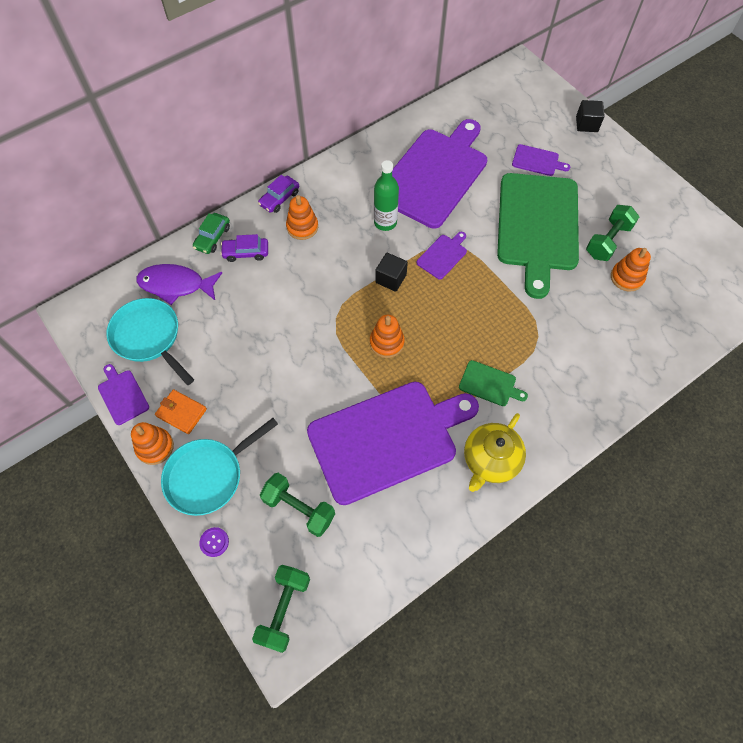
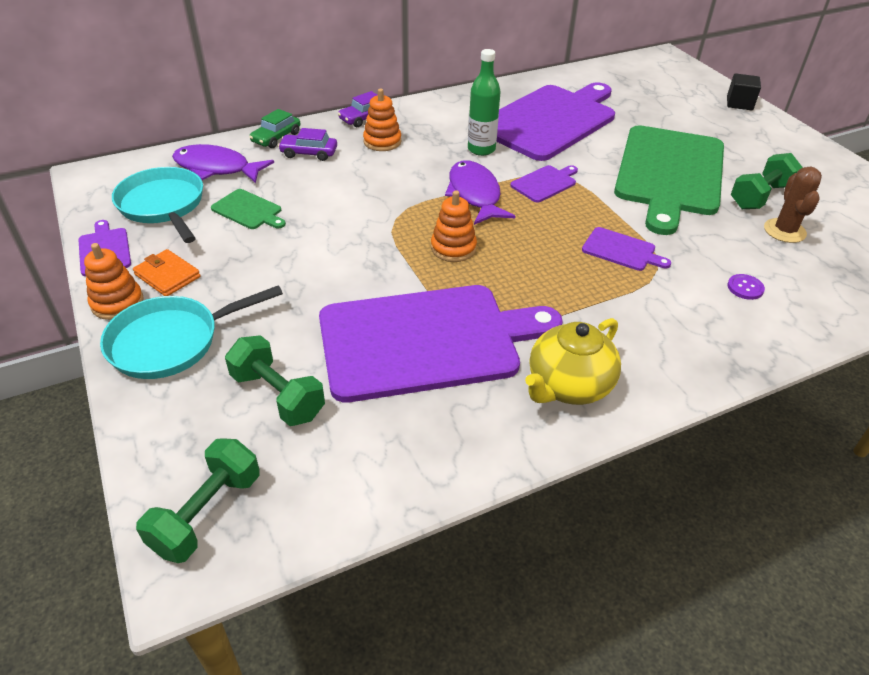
camera: 10 degrees right, 20 degrees down
purple button [199,527,229,557] -> purple button moved to [727,274,765,300]
black cube [375,253,408,292] -> purple fish [445,160,516,225]
green cutting board [459,360,528,406] -> green cutting board moved to [211,189,286,229]
purple cutting board [512,144,570,176] -> purple cutting board moved to [582,227,671,271]
orange stacking toy [611,248,651,292] -> brown cactus [764,167,822,243]

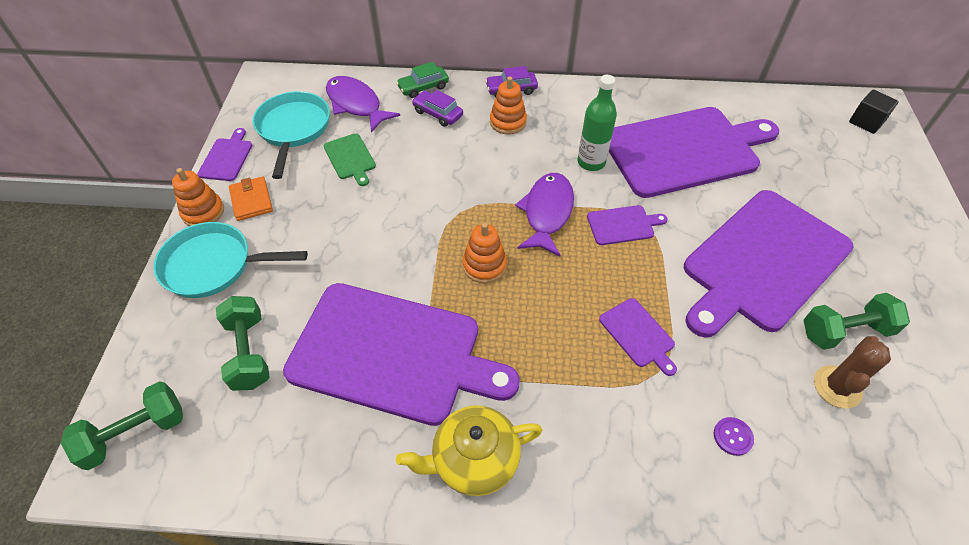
camera: 30 degrees right, 10 degrees up
green cutting board [614,125,724,235] -> purple cutting board [684,190,853,338]
black cube [727,73,761,110] -> black cube moved to [849,90,899,134]

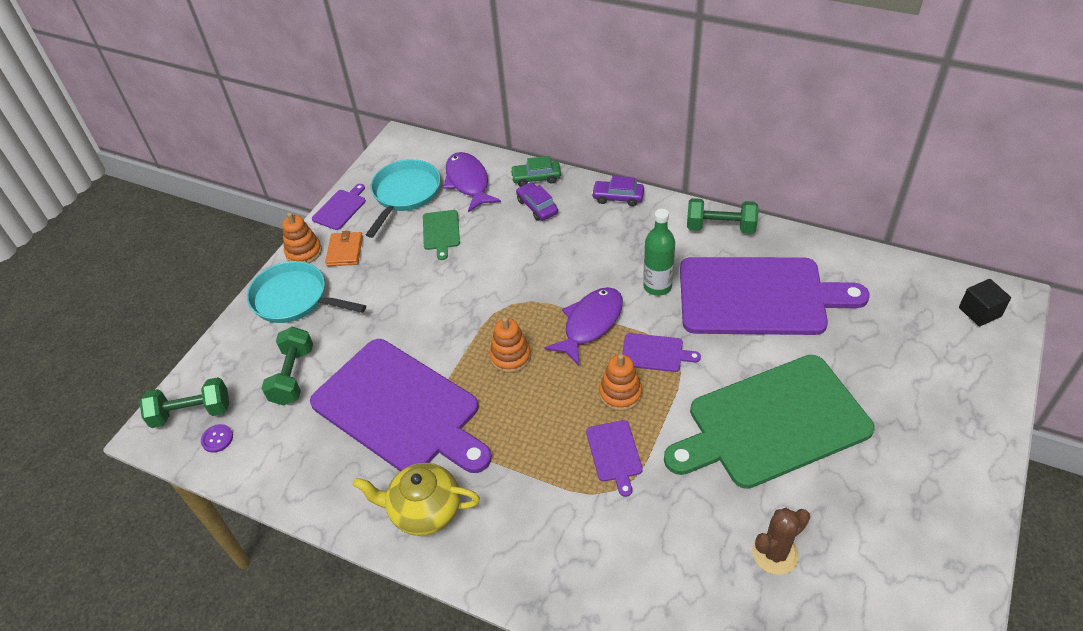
camera: 25 degrees right, 5 degrees down
orange stacking toy [490,77,527,135] -> orange stacking toy moved to [599,354,642,411]
purple cutting board [684,190,853,338] -> green cutting board [664,355,875,489]
purple button [714,417,754,456] -> purple button moved to [201,424,233,453]
green dumbbell [803,293,910,350] -> green dumbbell moved to [687,198,759,234]

